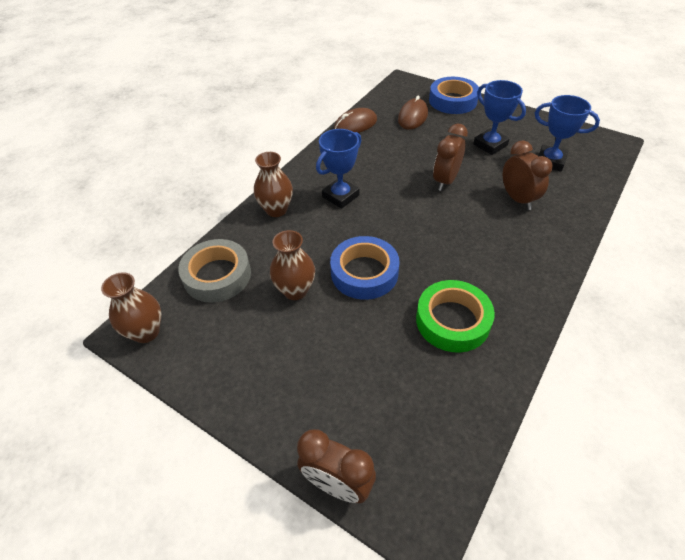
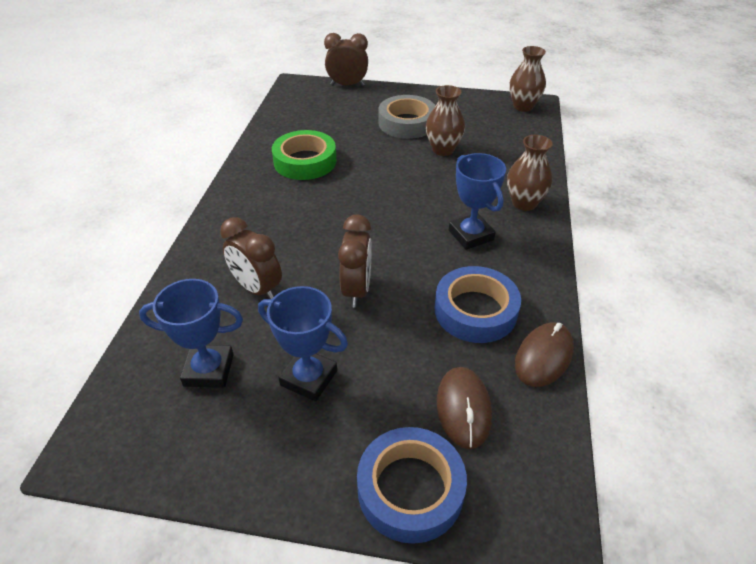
camera: 155 degrees right, 5 degrees down
grey tape [178,239,251,302] -> grey tape moved to [379,95,436,139]
blue trophy [316,129,362,209] -> blue trophy turned 45 degrees counterclockwise [449,153,506,250]
blue tape [330,236,400,300] -> blue tape moved to [434,266,521,343]

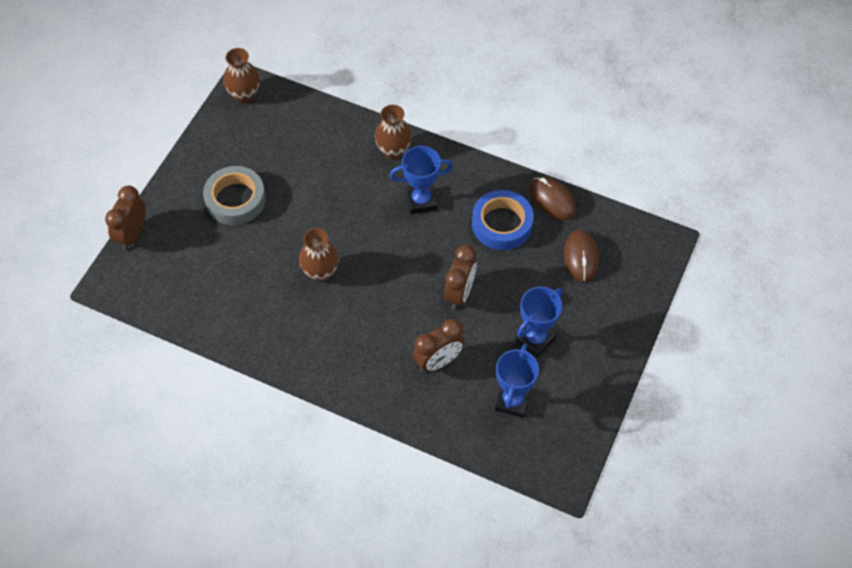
camera: 75 degrees left, 15 degrees up
green tape [272,130,336,180] -> none
brown clock [338,214,372,307] -> brown clock turned 90 degrees clockwise [444,245,477,310]
blue tape [357,427,467,544] -> none
brown vase [425,85,465,156] -> brown vase moved to [299,228,339,282]
brown mouse [437,367,492,449] -> brown mouse turned 75 degrees clockwise [564,230,599,282]

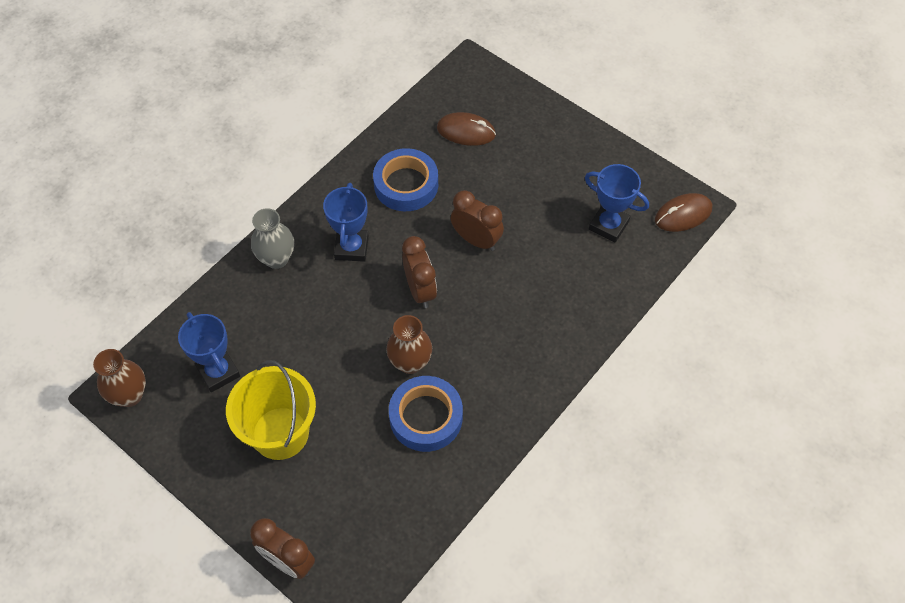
camera: 75 degrees left, 0 degrees up
grey tape [203,166,266,225] -> yellow bucket [226,360,316,460]
brown vase [375,105,412,160] -> grey vase [251,208,294,269]
brown clock [413,319,465,372] -> brown clock moved to [402,236,437,308]
blue trophy [515,287,563,358] -> blue trophy moved to [178,312,240,392]
brown mouse [530,177,576,220] -> brown mouse moved to [655,193,712,232]
none -> blue tape [389,376,463,452]

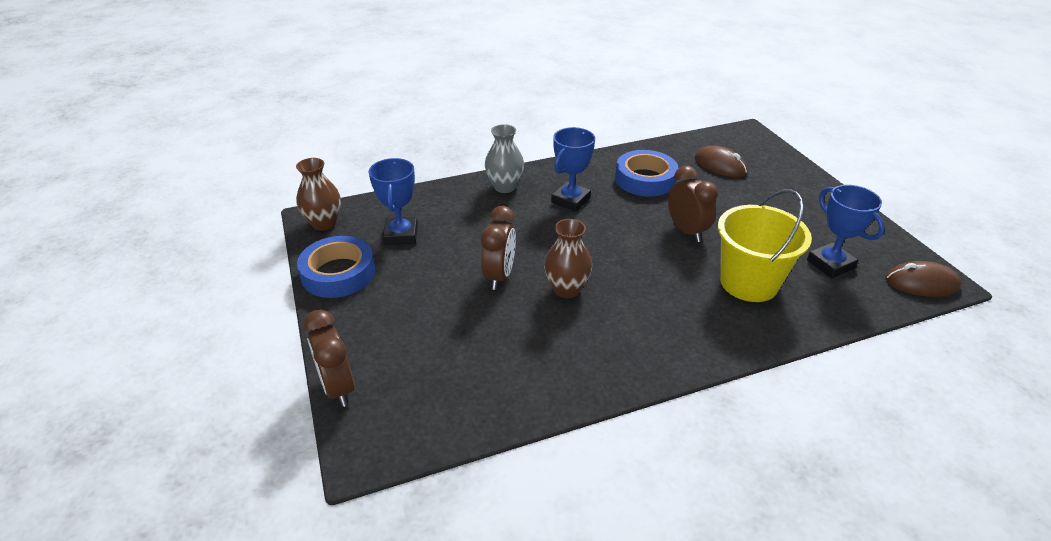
camera: 30 degrees right, 20 degrees down
yellow bucket [226,360,316,460] -> yellow bucket moved to [718,189,812,302]
blue tape [389,376,463,452] -> blue tape moved to [297,236,375,298]
brown clock [402,236,437,308] -> brown clock moved to [481,206,516,290]

